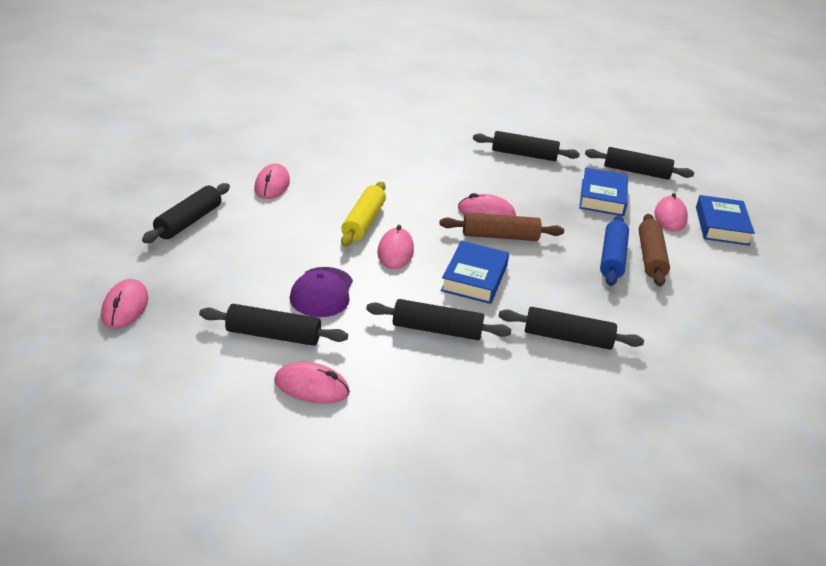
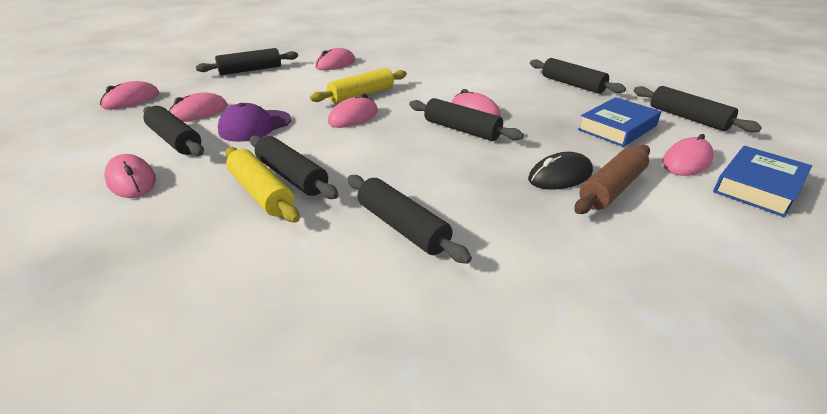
camera: 40 degrees right, 0 degrees up
brown rolling pin [439,213,564,241] -> black rolling pin [409,98,524,141]
blue book [440,241,509,304] -> none
blue rolling pin [600,215,629,286] -> black mouse [528,152,593,190]
none -> pink mouse [169,92,228,122]
none -> yellow rolling pin [225,147,300,223]

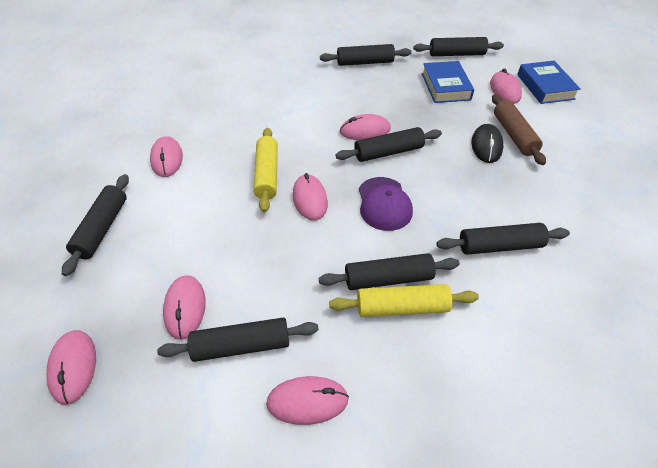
camera: 55 degrees left, 15 degrees up
purple cap [218,103,292,142] -> purple cap moved to [359,177,413,231]

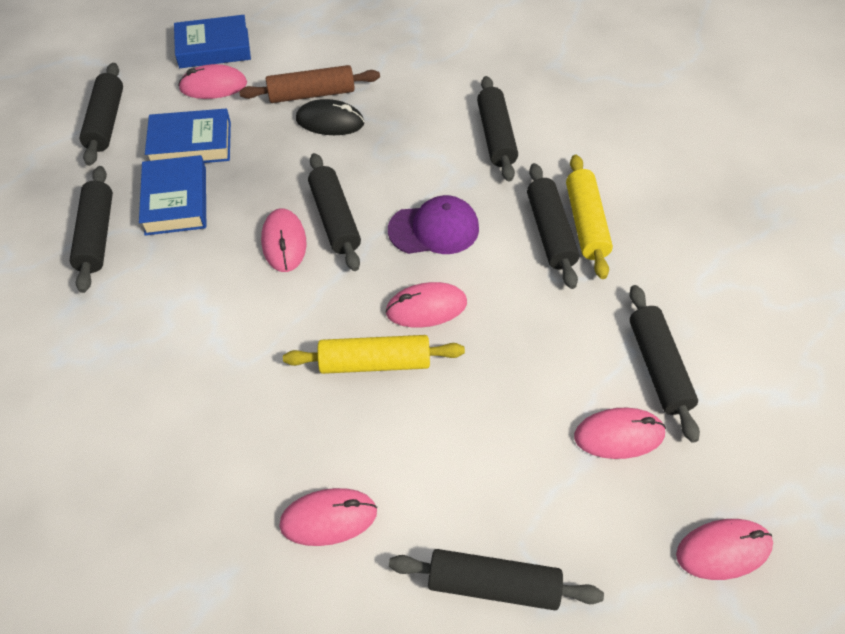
camera: 90 degrees left, 5 degrees up
pink mouse [266,376,349,425] -> none
none -> blue book [139,155,206,236]

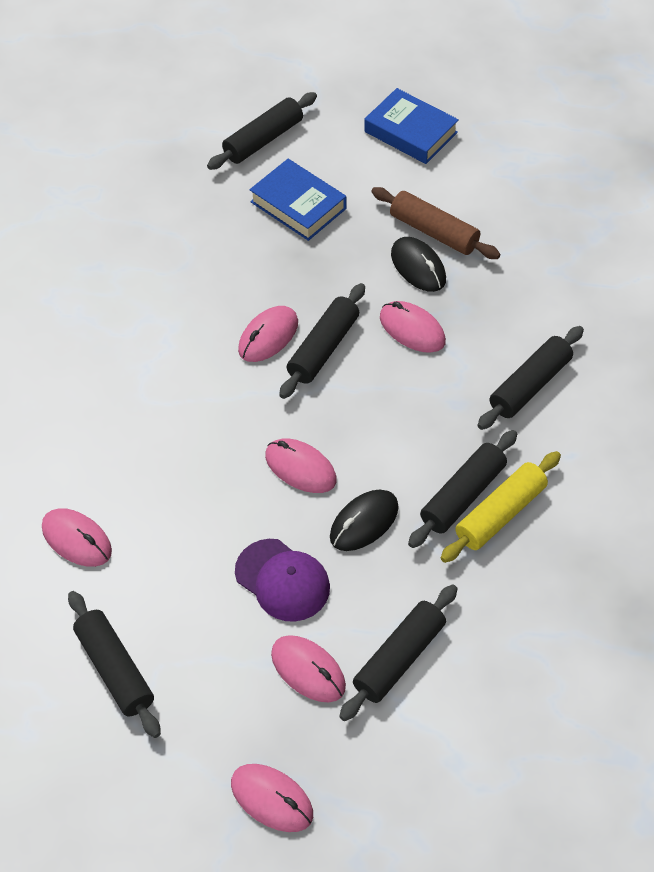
camera: 50 degrees right, 0 degrees up
black rolling pin [70,166,113,293] -> none
blue book [139,155,206,236] -> none
pink mouse [178,64,247,99] -> pink mouse moved to [380,301,446,353]
yellow rolling pin [283,335,465,374] -> none
purple cap [388,195,479,254] -> purple cap moved to [235,539,330,622]
none -> black mouse [330,490,399,551]

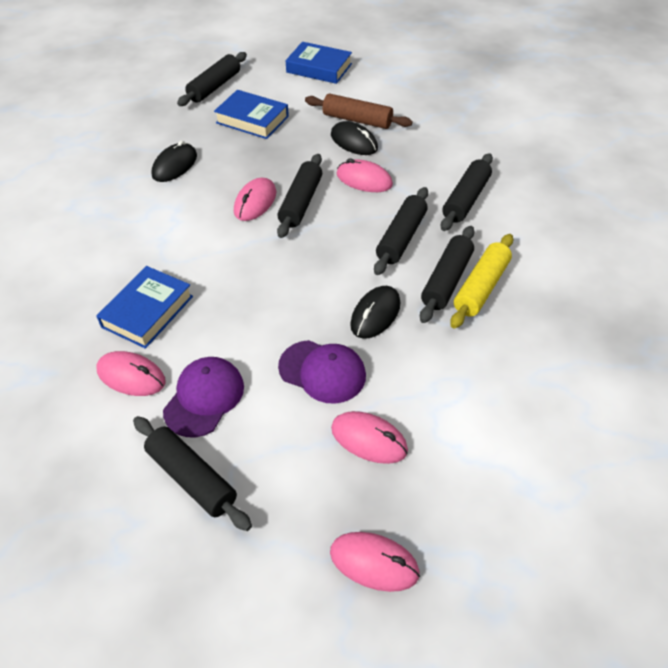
camera: 15 degrees left, 5 degrees down
pink mouse [265,438,337,493] -> none
black rolling pin [339,584,458,721] -> black rolling pin moved to [374,187,428,275]
none -> blue book [96,266,193,349]
none -> black mouse [152,140,197,182]
none -> purple cap [163,357,244,437]

